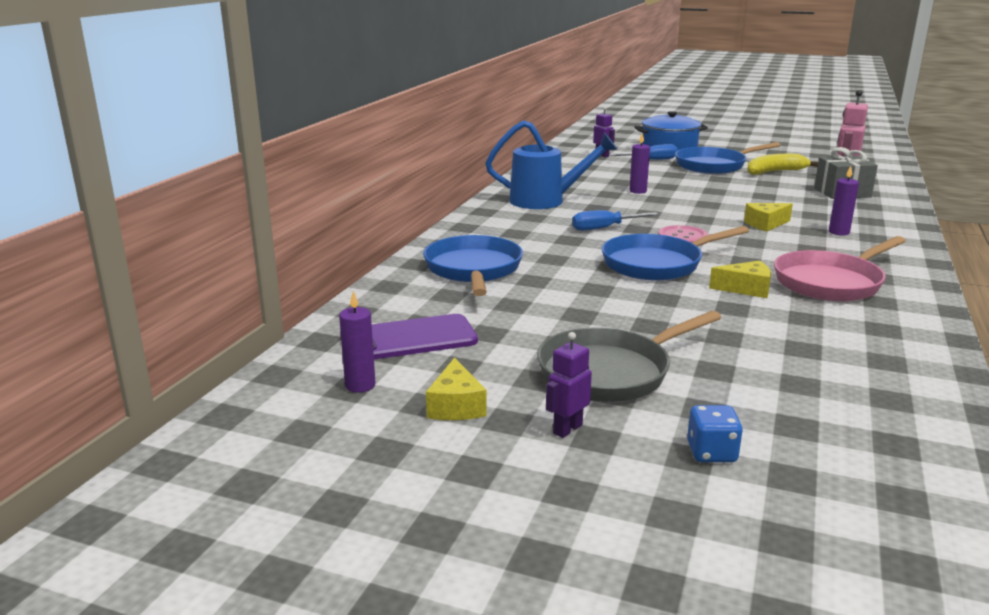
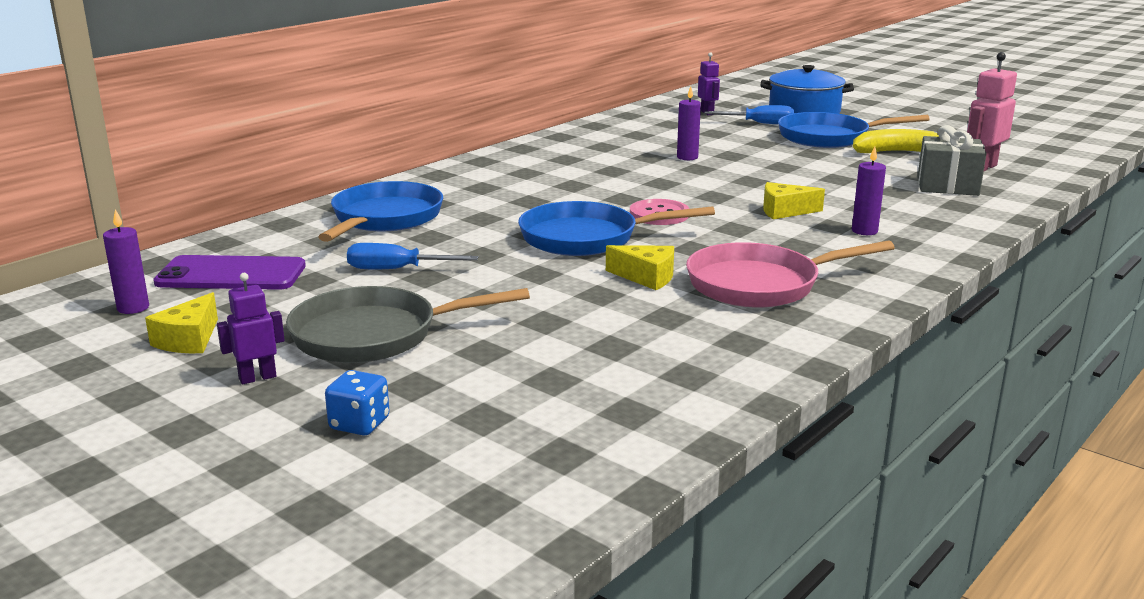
camera: 20 degrees right, 0 degrees up
blue watering can [486,120,618,209] -> none
blue screwdriver [572,210,658,231] -> blue screwdriver moved to [347,243,478,269]

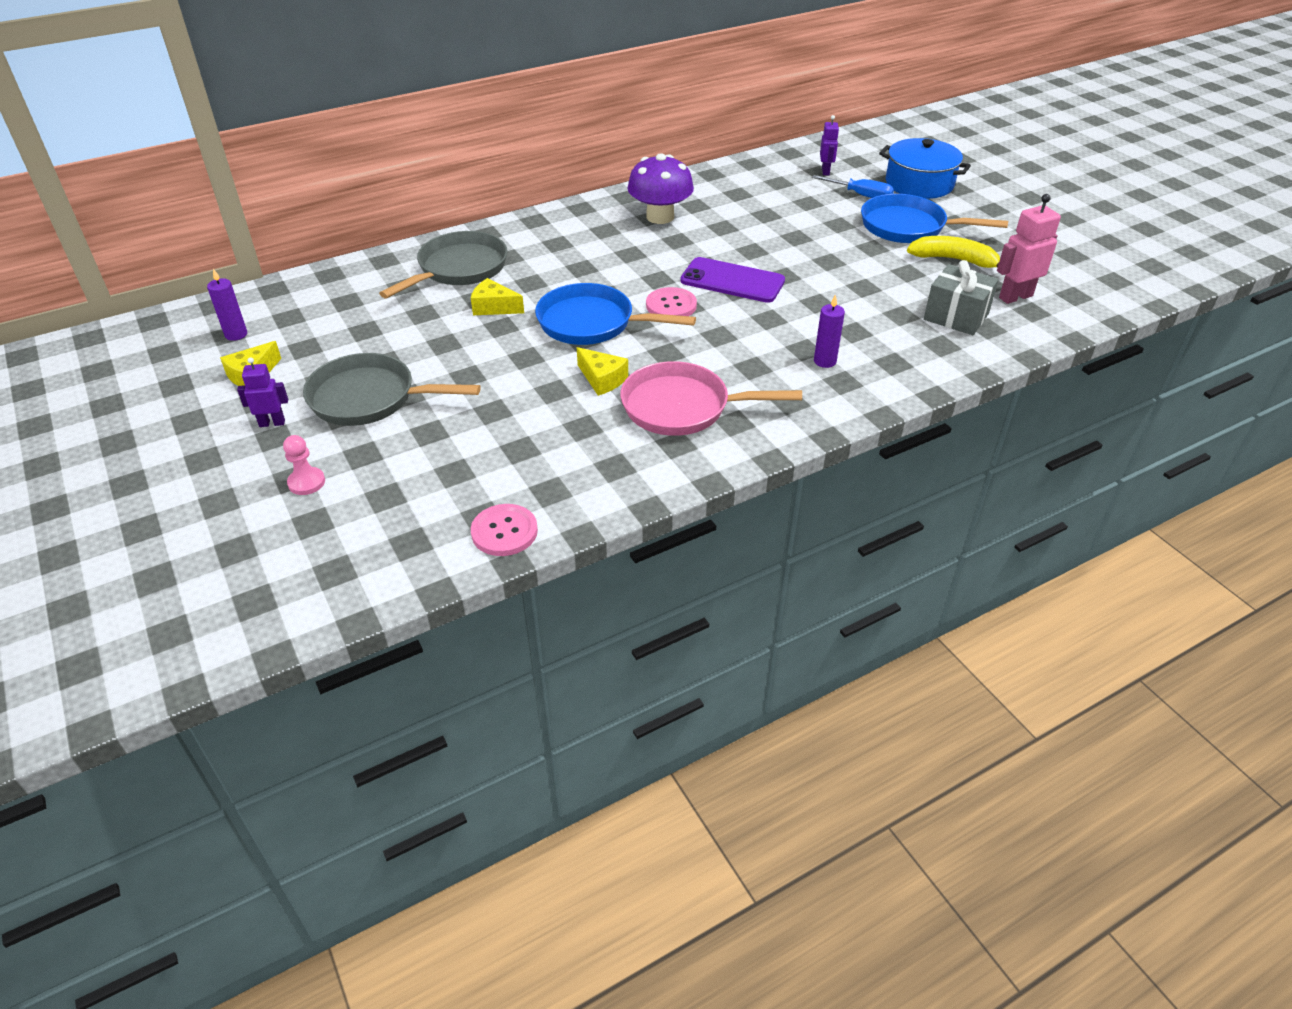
camera: 20 degrees right, 20 degrees up
purple phone [153,255,306,290] -> purple phone moved to [680,257,785,303]
blue pan [318,181,443,242] -> grey pan [379,231,508,298]
blue dice [325,370,390,436] -> pink pawn [283,435,325,495]
blue screwdriver [347,243,478,269] -> none
purple candle [677,86,701,160] -> none
yellow cheese [763,182,825,219] -> yellow cheese moved to [471,278,524,315]
none -> pink button [471,504,538,556]
none -> purple mushroom [628,153,694,224]

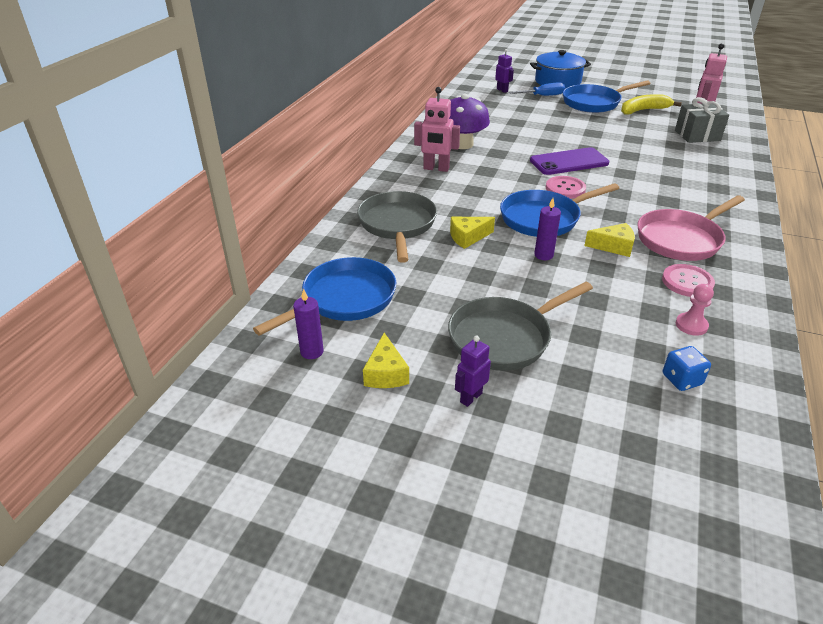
camera: 40 degrees left, 5 degrees down
pink pawn [283,435,325,495] -> pink pawn moved to [676,284,714,336]
pink button [471,504,538,556] -> pink button moved to [662,264,715,297]
purple candle [814,294,845,368] -> purple candle moved to [534,198,561,260]
none -> blue pan [253,257,396,336]
none -> pink robot [414,87,460,172]
none -> blue dice [663,346,711,391]

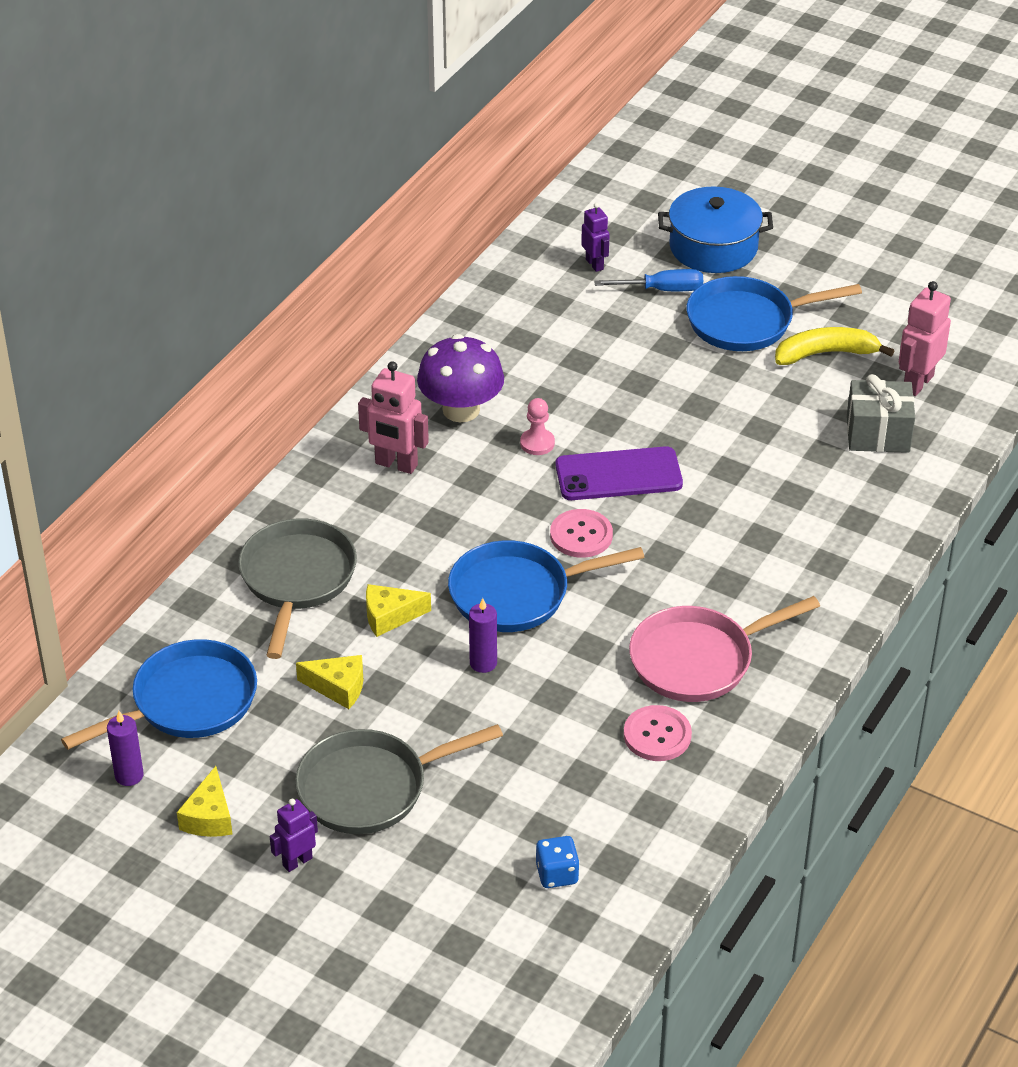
camera: 10 degrees right, 5 degrees up
yellow cheese [584,223,635,257] -> yellow cheese moved to [296,655,363,709]
pink pawn [676,284,714,336] -> pink pawn moved to [520,398,555,455]

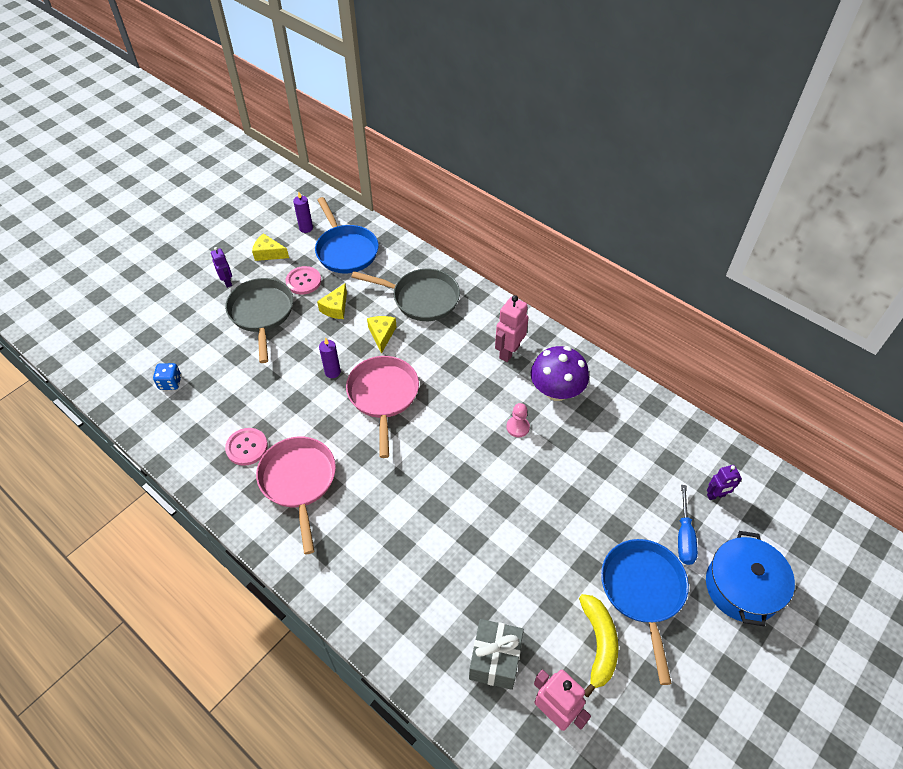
camera: 100 degrees right, 10 degrees up
blue pan [448,540,645,632] -> pink pan [346,356,419,458]
pink button [550,509,613,558] -> pink button moved to [285,266,321,294]
purple phone [555,446,683,500] -> none

